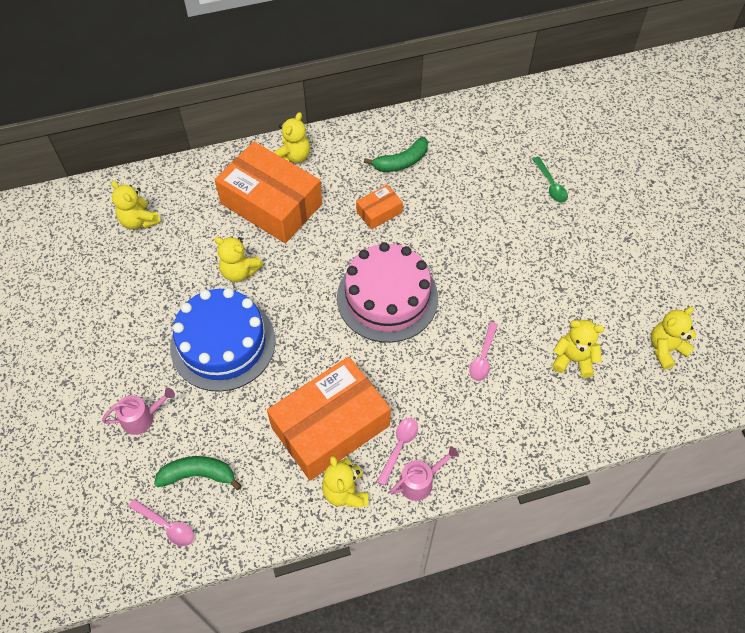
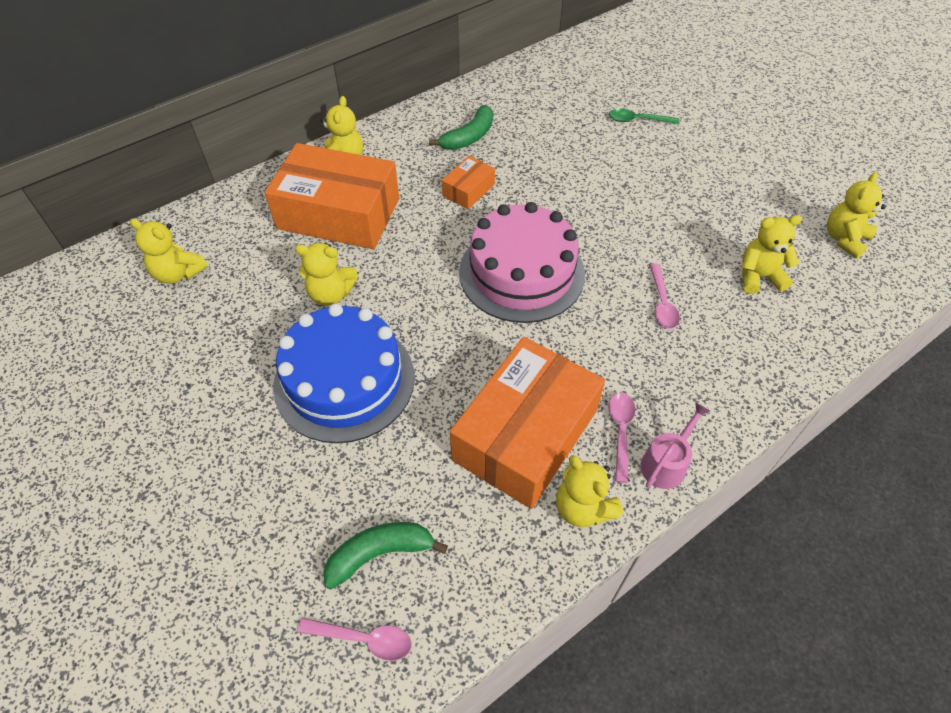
camera: 20 degrees left, 5 degrees down
pink watering can [102,388,175,435] -> none
green spoon [533,157,568,203] -> green spoon turned 135 degrees clockwise [609,109,679,124]

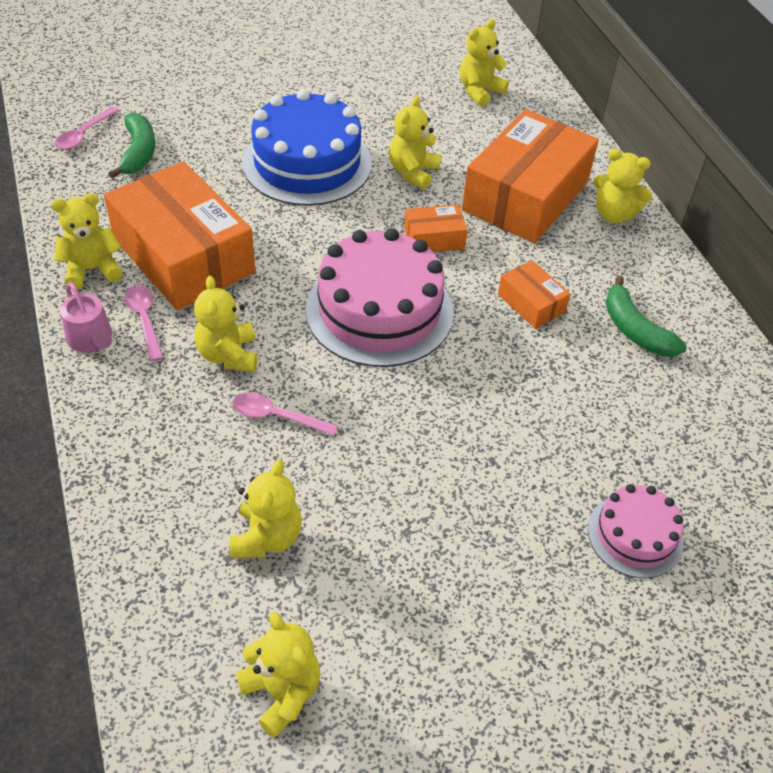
camera: 105 degrees right, 5 degrees down
pink spoon [608,392,636,483] -> pink spoon turned 135 degrees counterclockwise [124,285,163,361]
green spoon [609,109,679,124] -> pink cake [588,484,684,578]
none -> yellow teddy bear [194,276,257,372]
none -> orange box [404,204,468,252]

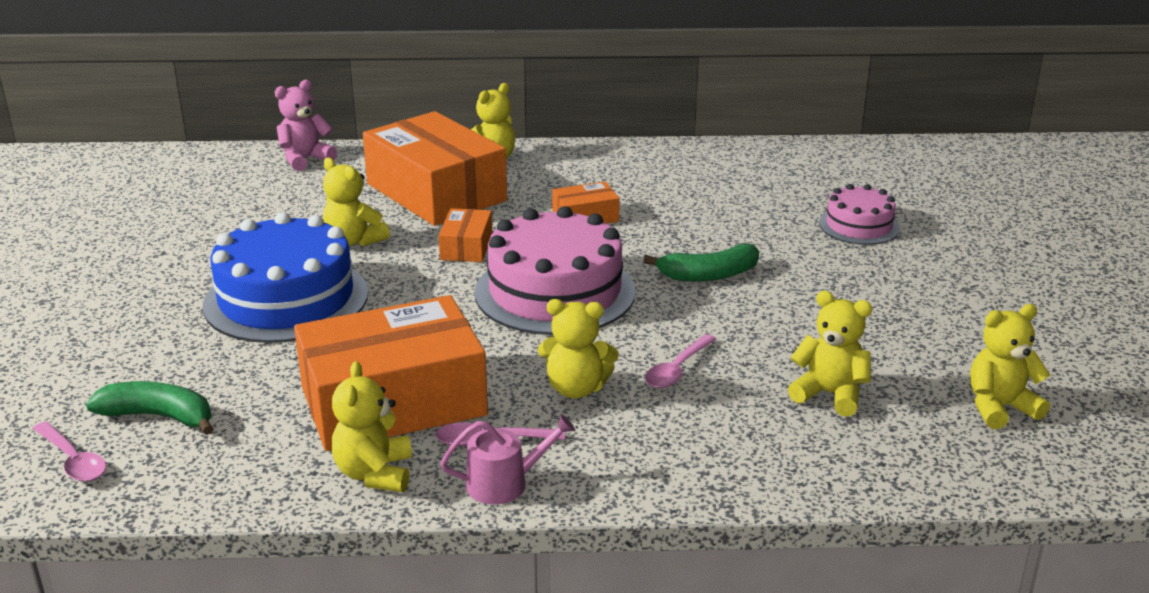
camera: 70 degrees left, 20 degrees down
yellow teddy bear [460,19,509,106] -> none
green banana [605,276,687,357] -> green banana moved to [643,244,759,282]
none -> pink teddy bear [275,80,337,171]

